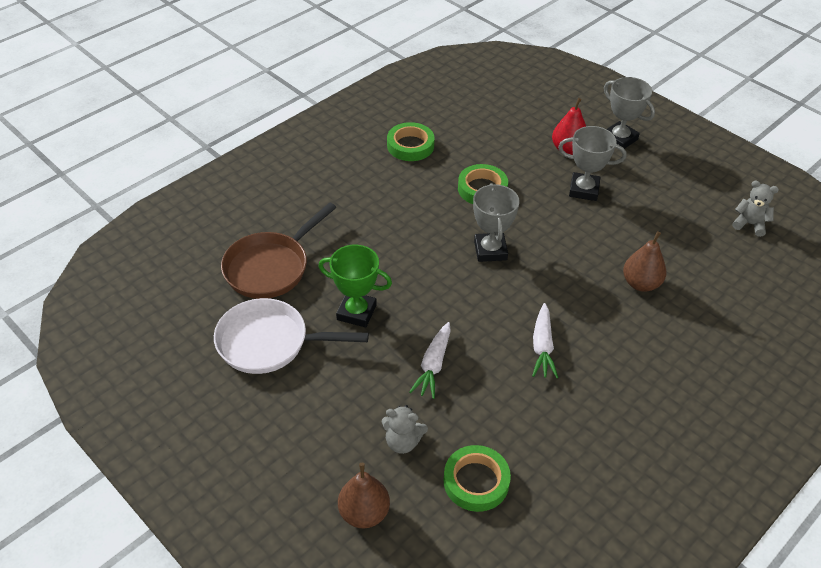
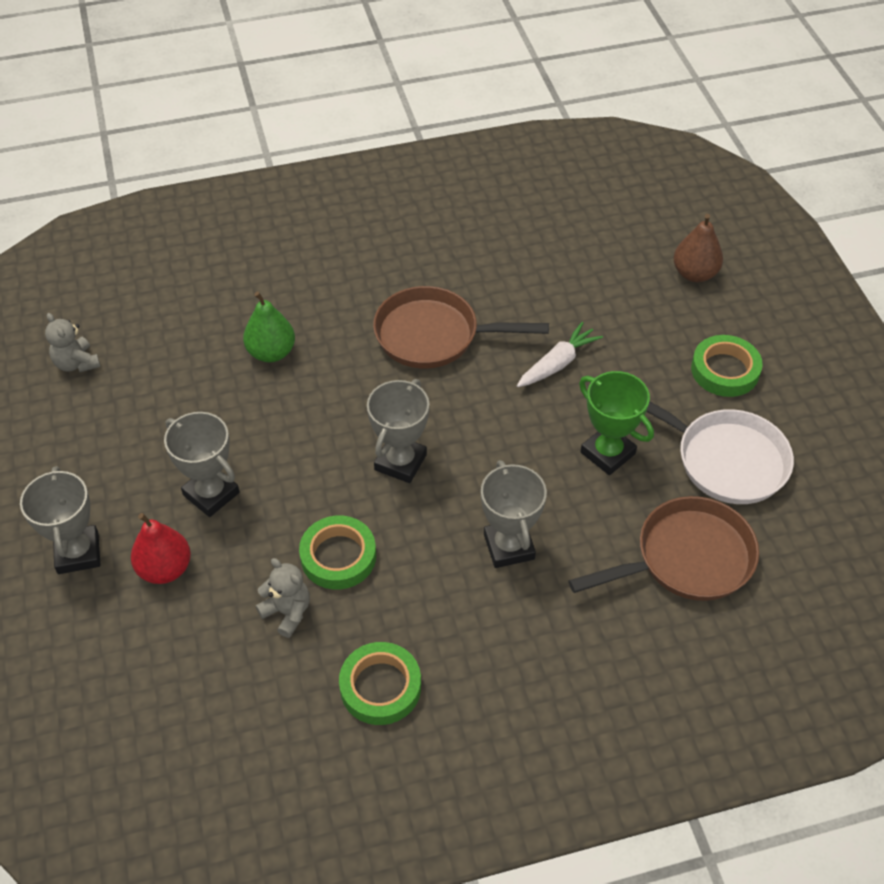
camera: 150 degrees left, 5 degrees up
grey teddy bear [382,405,428,454] -> grey teddy bear moved to [256,558,310,638]
green tape [444,445,511,512] -> green tape moved to [691,335,763,397]
white carrot [532,303,558,378] -> brown pan [373,286,549,369]
brown pear [623,231,667,292] -> green pear [243,291,295,362]
none -> grey trophy [481,460,547,568]

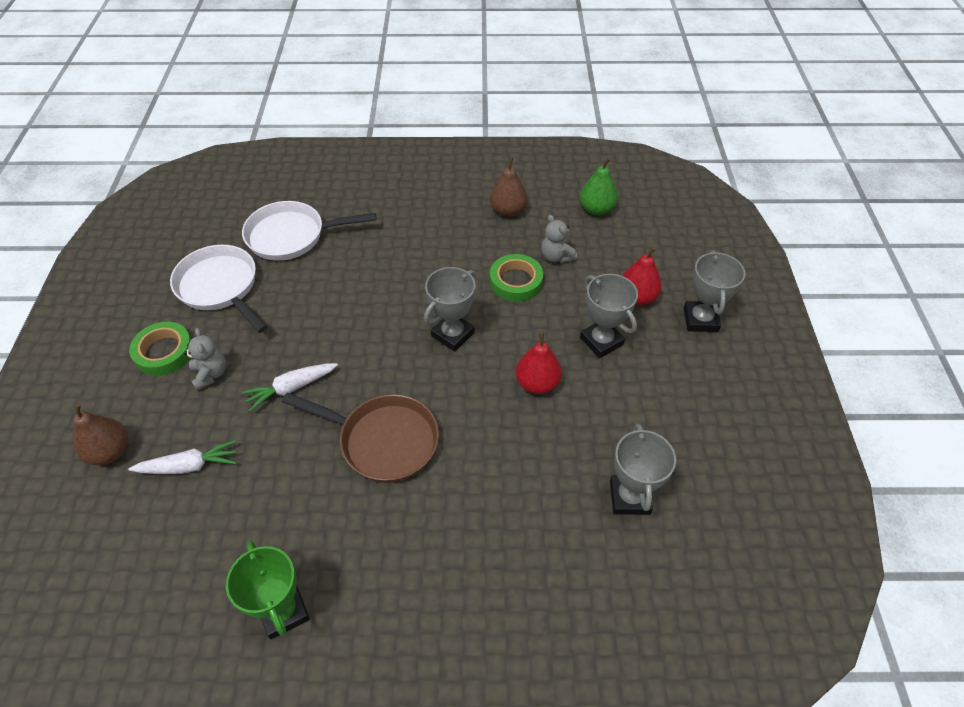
camera: 165 degrees left, 0 degrees up
grey teddy bear [45,313,101,372] -> grey teddy bear moved to [184,328,226,391]
green pear [243,291,295,362] -> green pear moved to [580,157,618,215]
green tape [339,642,421,725] -> brown pear [490,157,527,217]
grey trophy [481,460,547,568] -> grey trophy moved to [610,423,676,515]
brown pan [568,496,759,601] -> white pan [242,201,376,261]
green trophy [579,371,654,475] -> green trophy moved to [226,541,310,639]
none -> white carrot [128,440,236,474]
none -> red pear [516,332,562,394]

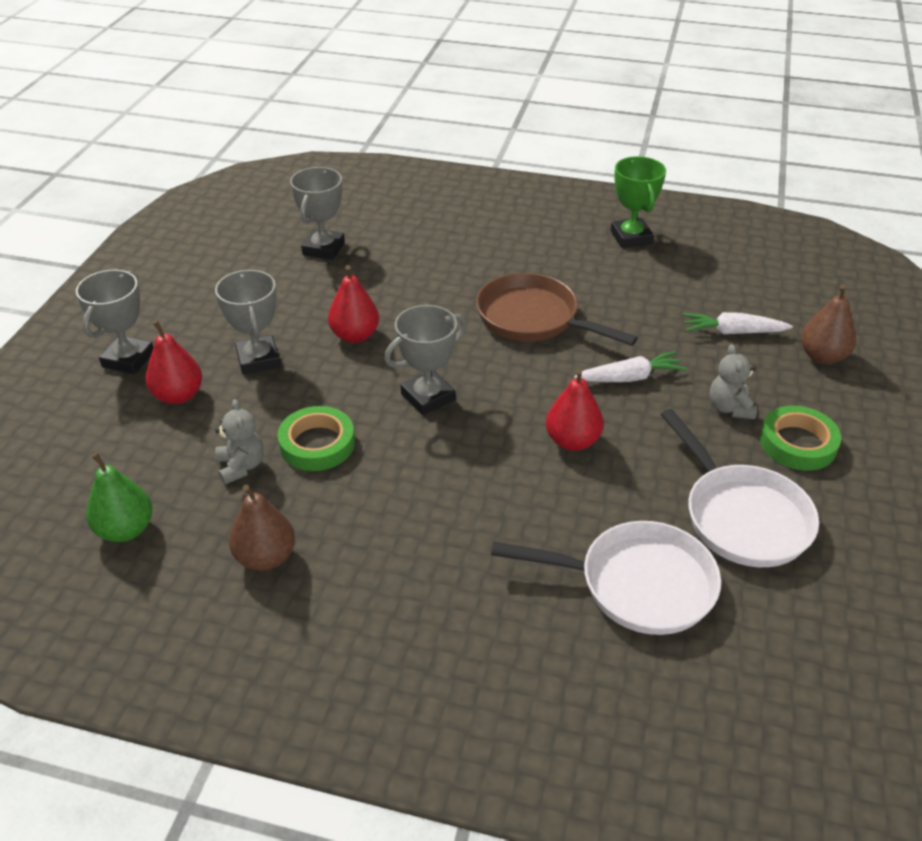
camera: 165 degrees left, 10 degrees down
none -> red pear [546,369,604,451]

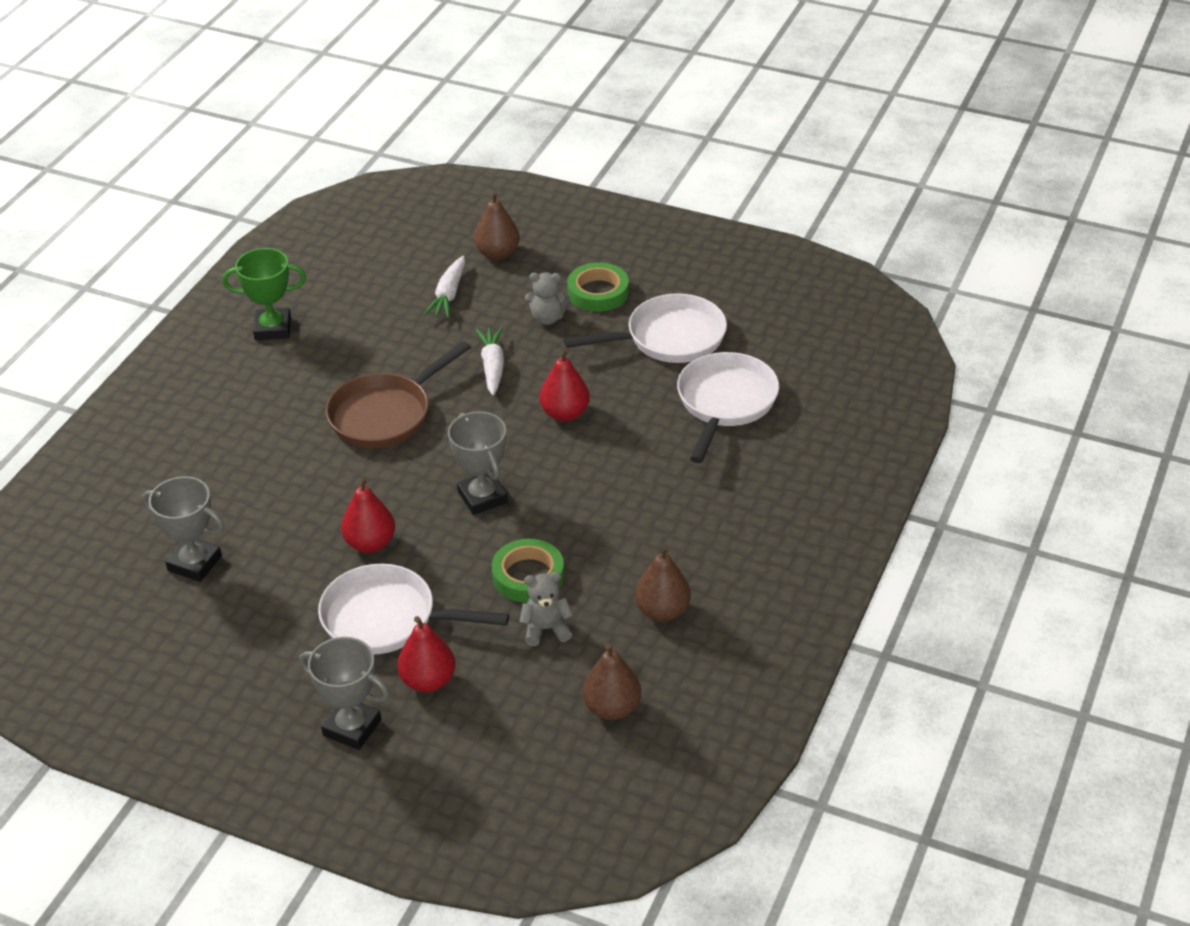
camera: 80 degrees left, 0 degrees up
green pear [86,452,153,542] -> brown pear [582,643,641,720]
grey trophy [215,270,281,375] -> white pan [318,564,509,654]

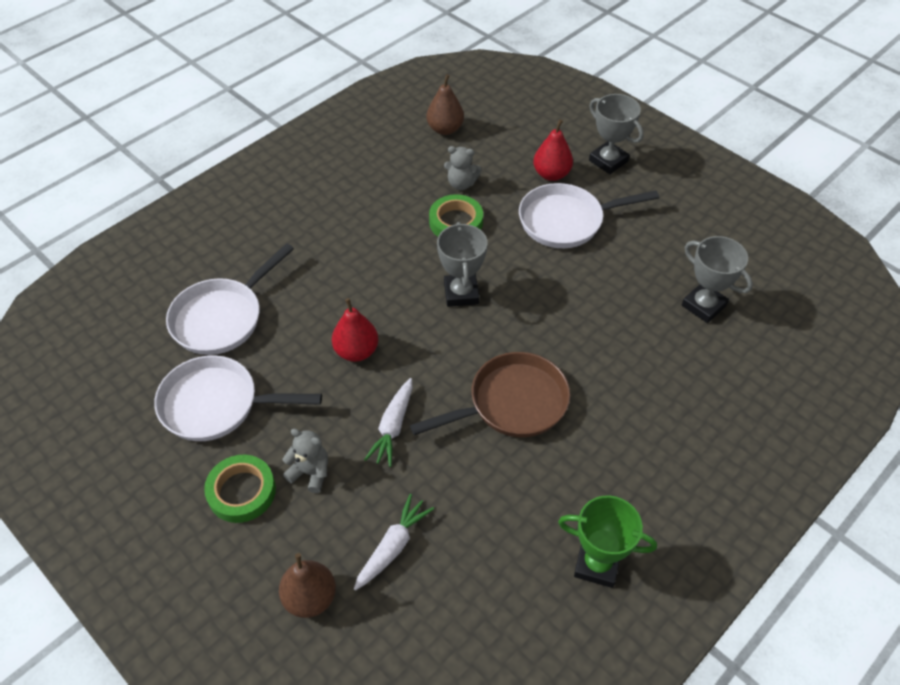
camera: 160 degrees left, 10 degrees up
white pan [318,564,509,654] -> white pan turned 135 degrees clockwise [519,183,659,248]
red pear [341,477,395,553] -> none
brown pear [635,545,691,622] -> none

